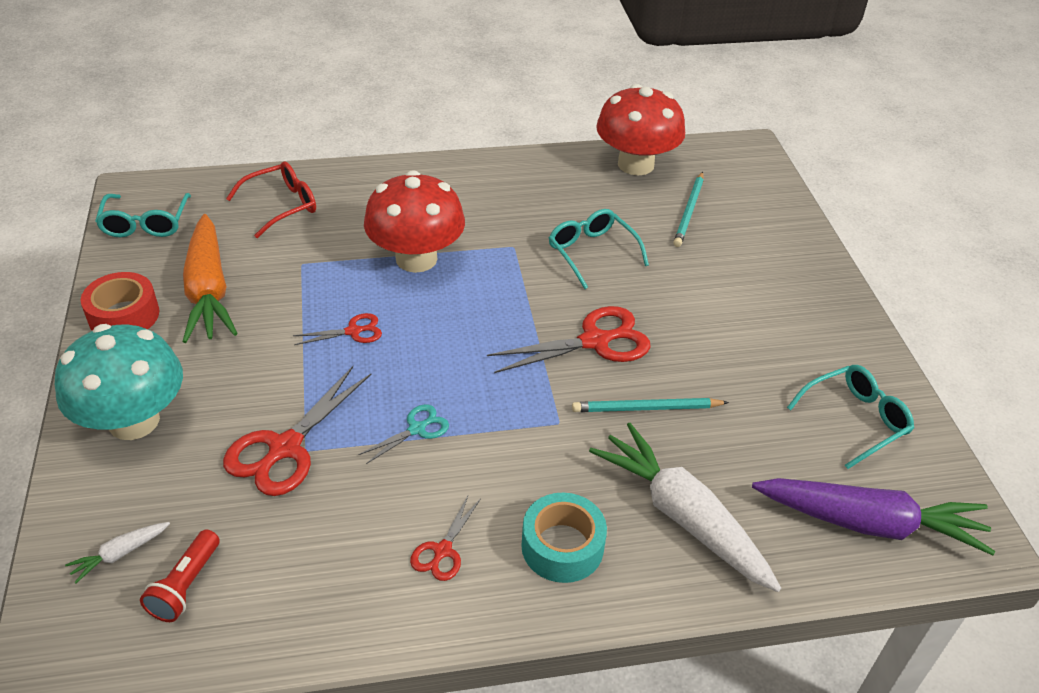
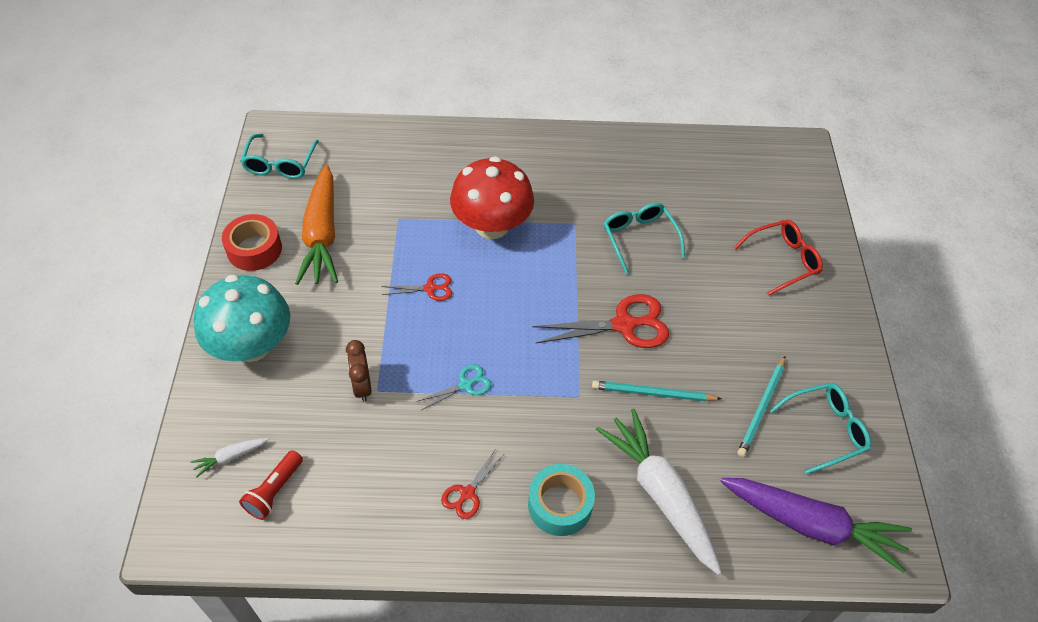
camera: 10 degrees right, 10 degrees up
red scissors [223,366,372,496] -> brown clock [346,340,372,402]
red glasses [226,161,316,238] -> red glasses moved to [734,220,823,296]
red mushroom [596,84,685,176] -> none
turquoise pencil [673,172,704,247] -> turquoise pencil moved to [738,356,786,457]

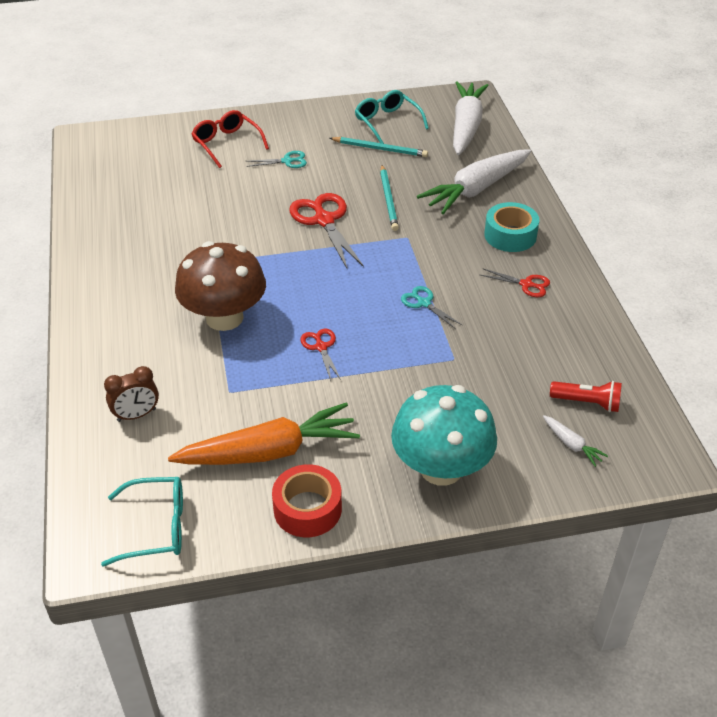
camera: 100 degrees left, 10 degrees down
brown clock [346,340,372,402] -> brown clock moved to [104,366,159,422]
red mushroom [450,156,534,239] -> brown mushroom [175,241,266,331]
turquoise glasses [603,203,685,274] -> none
purple carrot [720,478,912,573] -> white carrot [453,81,489,155]
none -> turquoise scissors [246,151,307,168]

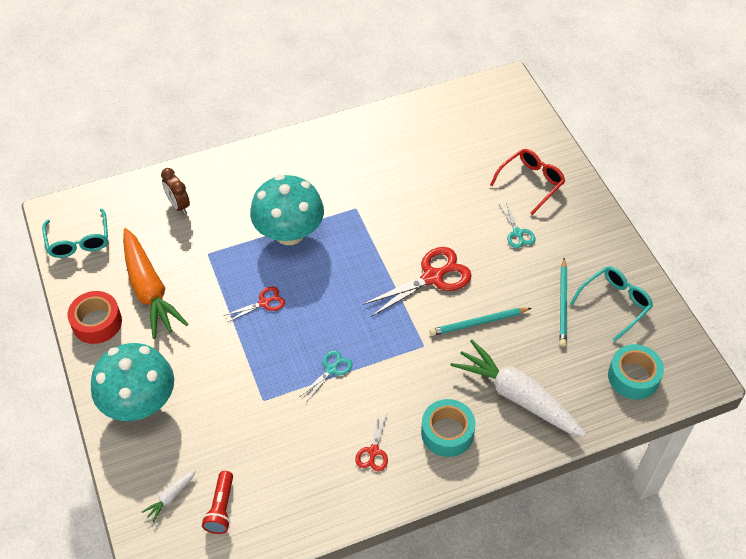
camera: 80 degrees right, 10 degrees up
brown mushroom [175,241,266,331] -> turquoise mushroom [250,175,324,245]
white carrot [453,81,489,155] -> turquoise tape [608,344,664,400]

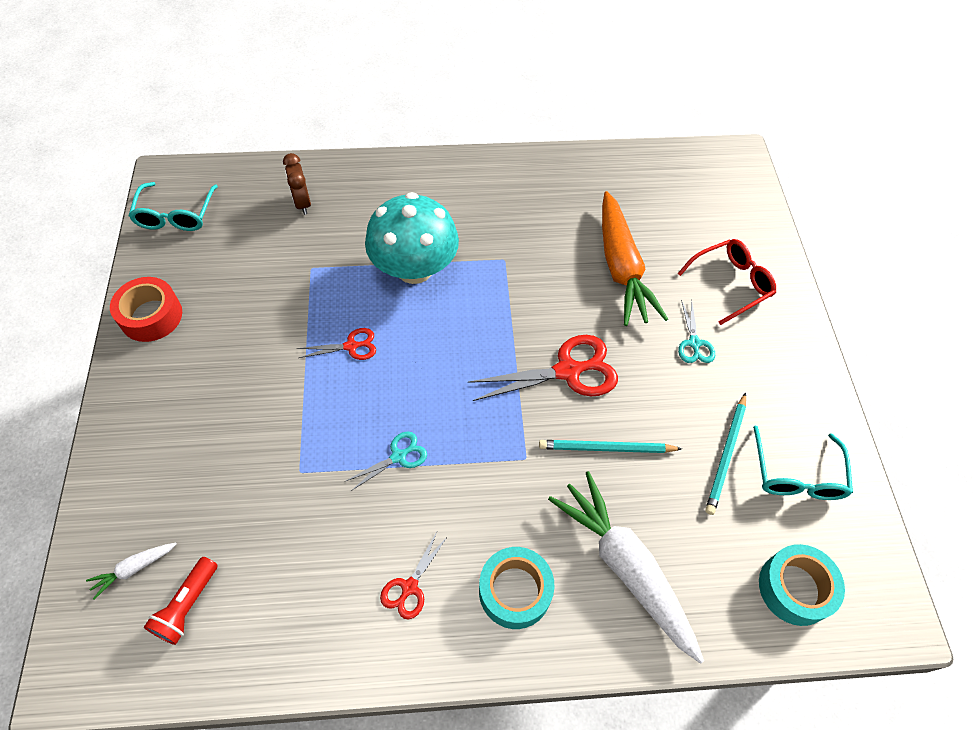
camera: 15 degrees right, 5 degrees up
turquoise mushroom [91,343,174,421] -> none
orange carrot [123,228,188,339] -> orange carrot moved to [602,191,668,326]
turquoise glasses [570,266,653,341] -> turquoise glasses turned 120 degrees clockwise [753,426,853,500]

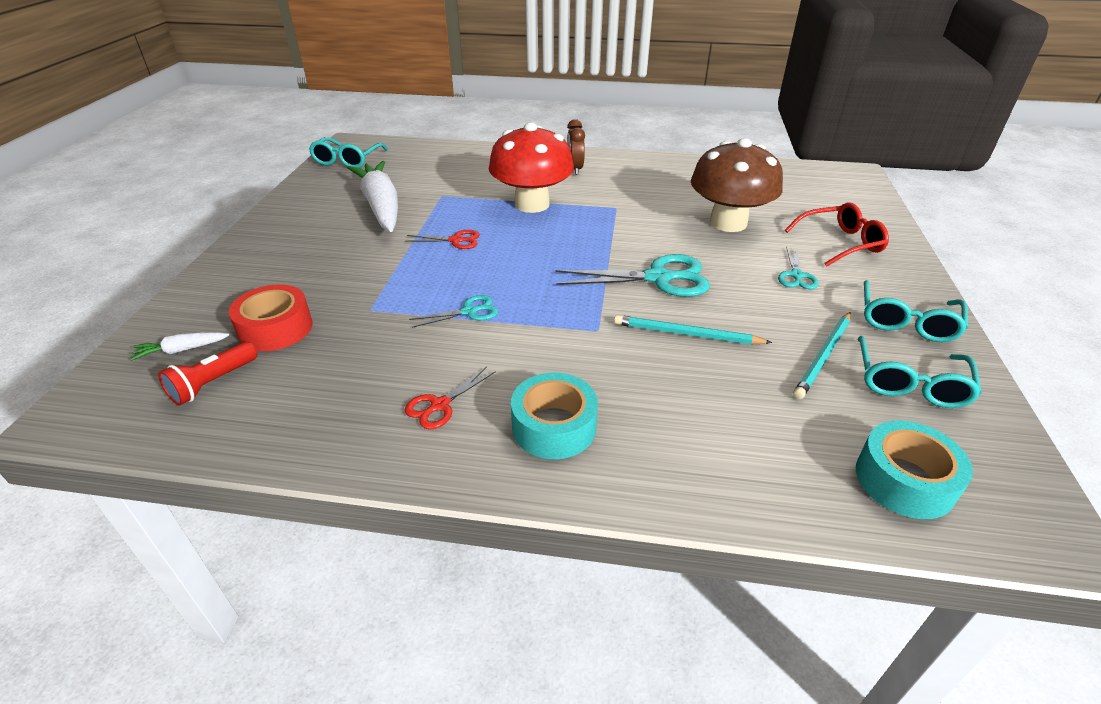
camera: 15 degrees right, 20 degrees down
red tape [110,277,182,342] -> red tape moved to [229,284,313,351]
brown clock [283,153,311,215] -> brown clock moved to [567,119,585,175]
turquoise mushroom [365,192,459,284] -> red mushroom [489,122,574,213]
red scissors [468,335,618,401] -> turquoise scissors [555,254,710,297]
white carrot [548,471,704,664] -> white carrot moved to [347,161,398,232]
orange carrot [602,191,668,326] -> brown mushroom [691,138,783,232]
none -> turquoise glasses [864,280,968,342]

